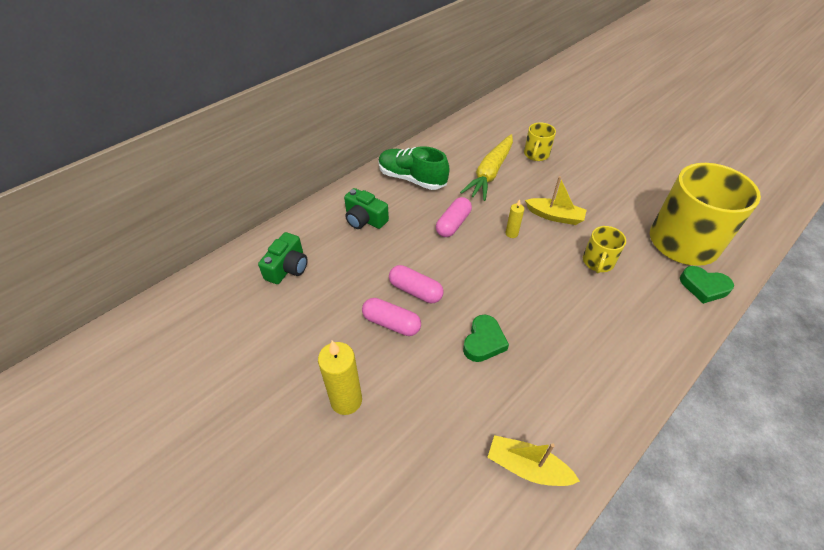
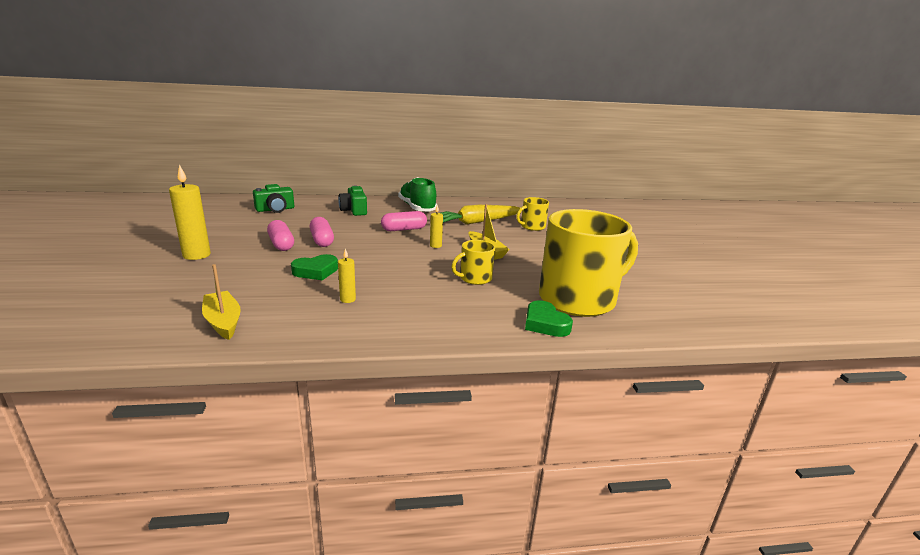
camera: 35 degrees right, 25 degrees down
none -> yellow candle [338,248,356,303]

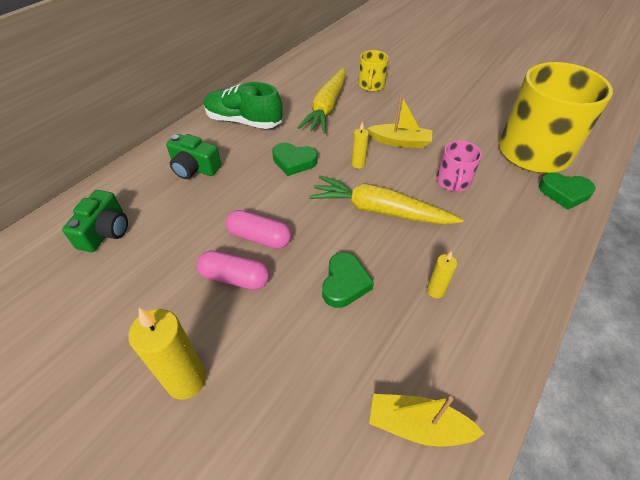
camera: 45 degrees left, 25 degrees up
pink capsule [381,211,427,231] -> green heart [272,143,318,176]
yellow mug [451,240,495,285] -> pink mug [437,140,482,192]
none -> yellow carrot [309,175,464,225]

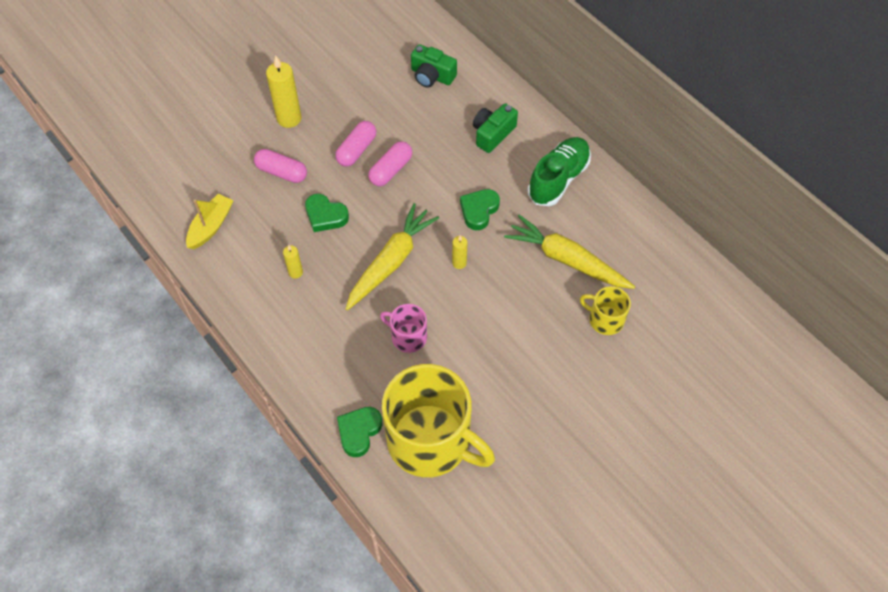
camera: 105 degrees right, 10 degrees up
yellow boat [367,95,432,148] -> none
none -> pink capsule [254,149,307,183]

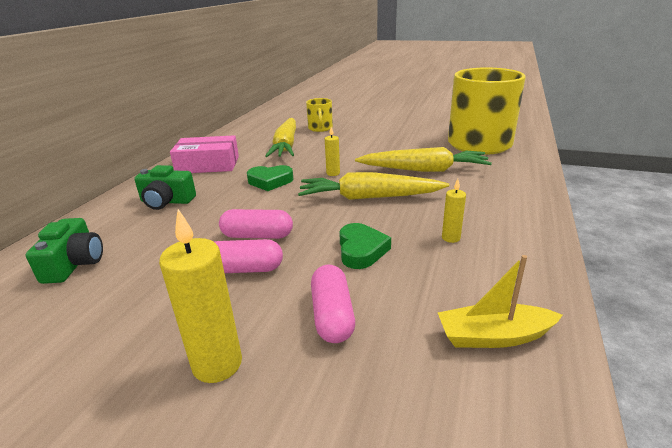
camera: 120 degrees left, 30 degrees down
green heart [337,407,383,457] -> none
pink mug [380,304,427,353] -> yellow carrot [355,147,492,172]
green shoe [528,137,591,206] -> pink box [170,135,239,173]

